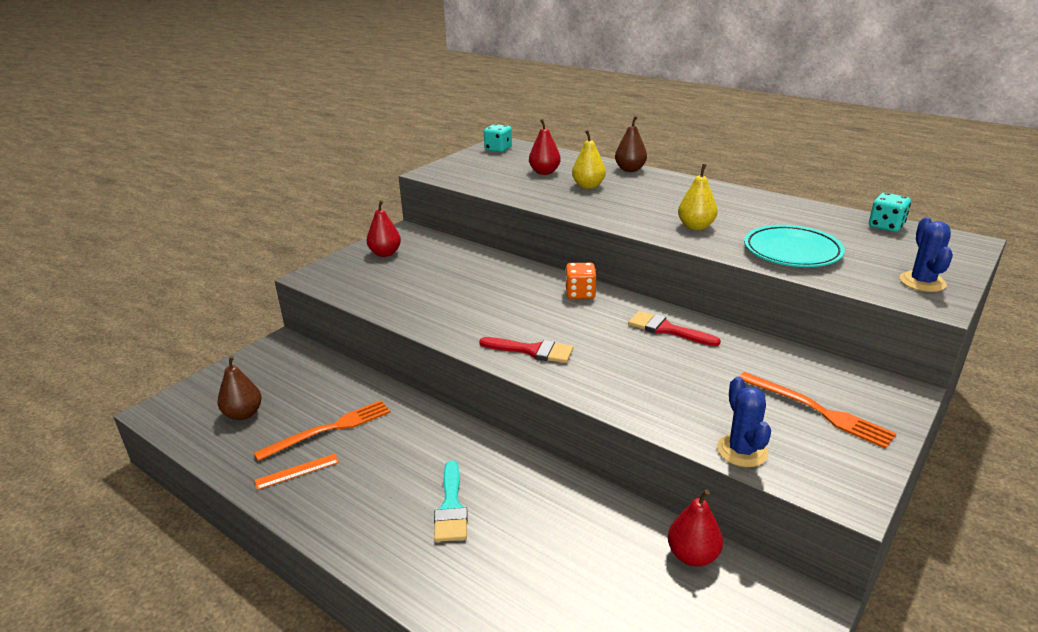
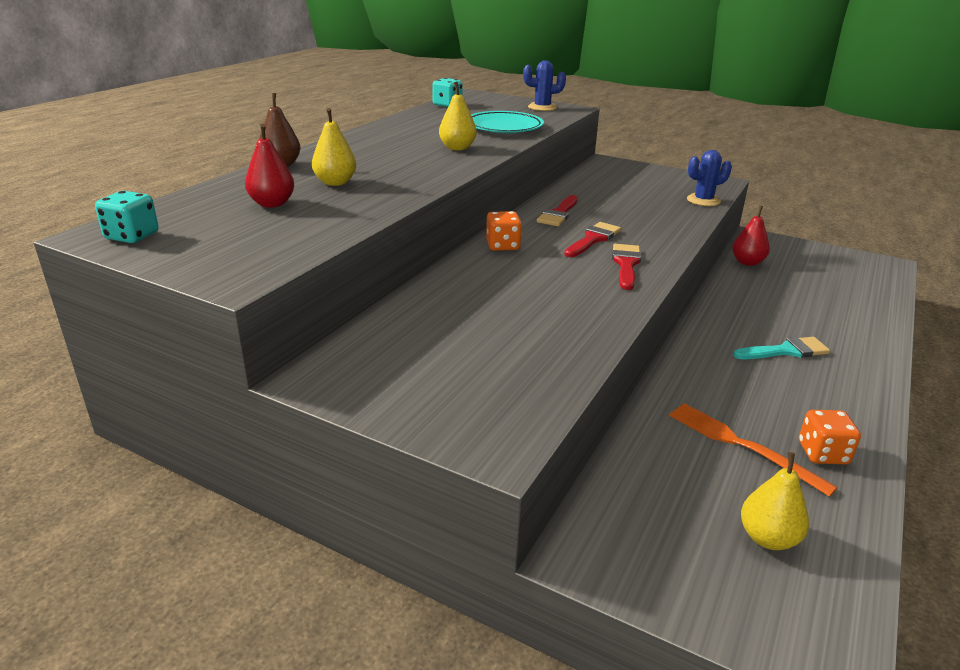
camera: 100 degrees left, 0 degrees up
brown pear [217,355,262,420] -> yellow pear [741,452,809,550]
orange ruler [254,454,339,490] -> orange dice [799,410,861,464]
red pear [367,200,401,257] -> none
orange fork [739,372,897,449] -> none
none -> red brush [564,222,621,257]

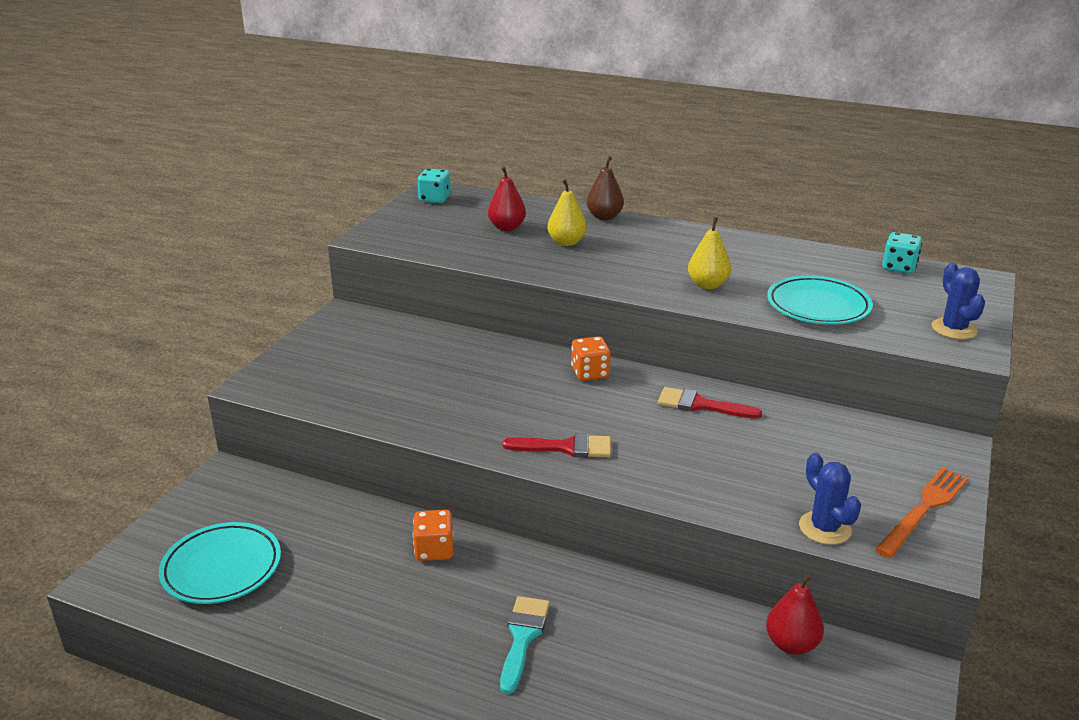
camera: 85 degrees right, 0 degrees up
red brush [564,222,621,257] -> none
orange fork [669,403,838,497] -> orange fork moved to [875,467,969,558]
turquoise brush [733,337,830,359] -> turquoise brush turned 150 degrees counterclockwise [500,596,550,694]
yellow pear [741,452,809,550] -> turquoise plate [159,522,281,604]
orange dice [799,410,861,464] -> orange dice moved to [413,510,454,561]

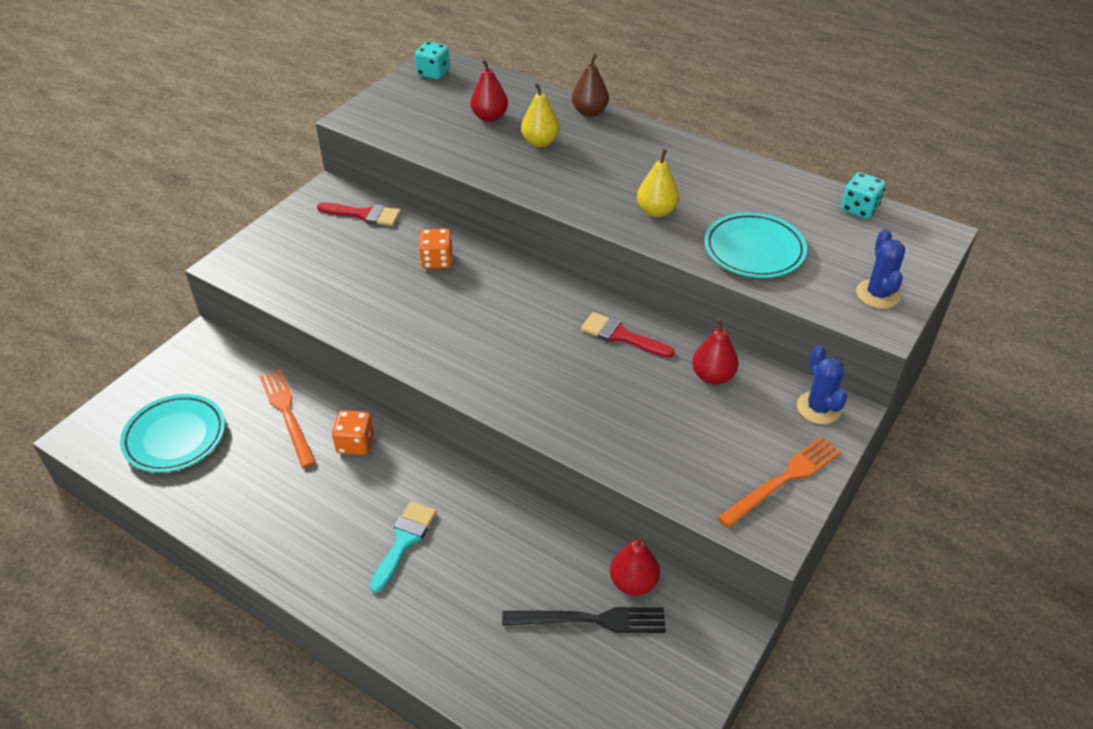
camera: 10 degrees right, 15 degrees up
red brush [502,433,611,458] -> red brush moved to [317,202,401,226]
orange dice [571,336,611,381] -> orange dice moved to [419,228,452,269]
blue cactus [799,453,861,545] -> blue cactus moved to [797,345,847,424]
none -> orange fork [259,369,316,468]
none -> black fork [502,607,666,633]
none -> red pear [692,318,738,385]

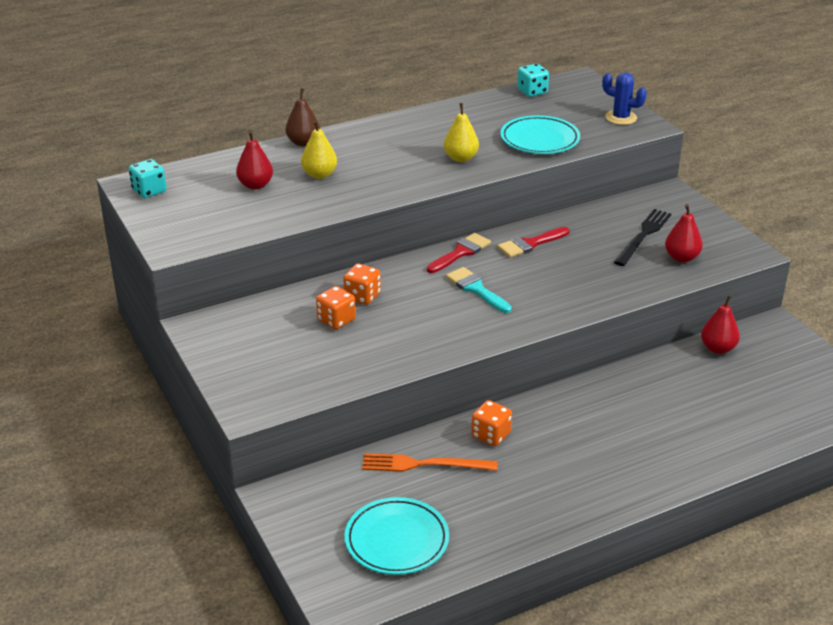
camera: 60 degrees left, 10 degrees down
red brush [317,202,401,226] -> red brush moved to [427,233,491,273]
turquoise brush [370,501,436,593] -> turquoise brush moved to [446,267,512,313]
black fork [502,607,666,633] -> black fork moved to [614,209,671,266]
red pear [692,318,738,385] -> red pear moved to [665,204,703,263]
orange fork [717,436,841,528] -> none
blue cactus [797,345,847,424] -> none
none -> orange dice [316,286,356,330]

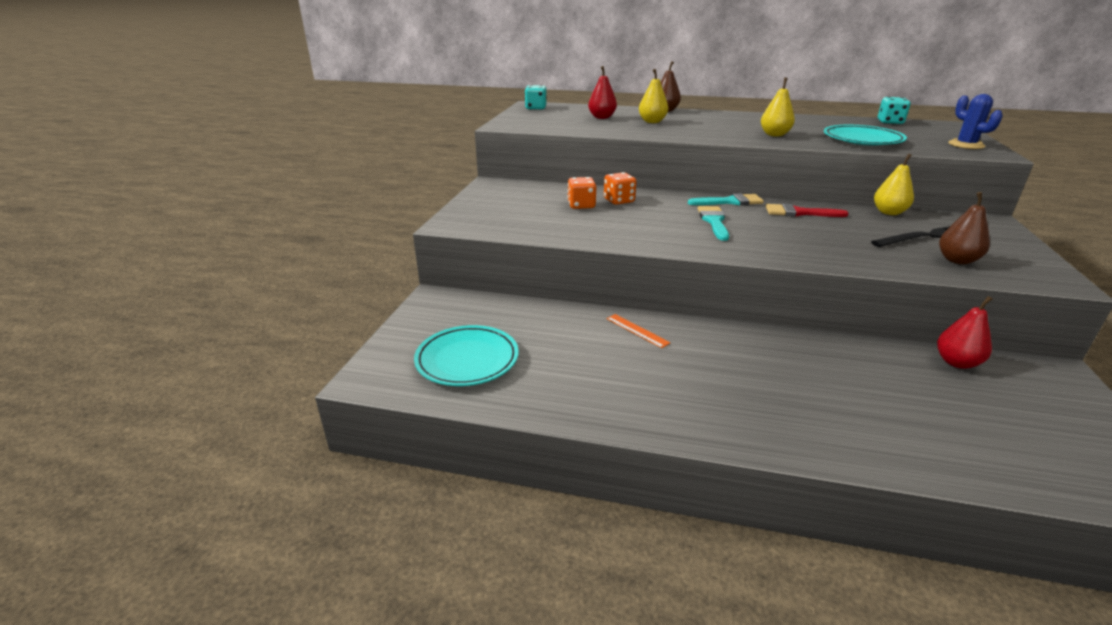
camera: 40 degrees right, 5 degrees down
orange fork [362,453,498,472] -> none
red brush [427,233,491,273] -> turquoise brush [688,193,764,205]
orange dice [471,400,512,446] -> orange ruler [606,314,671,348]
red pear [665,204,703,263] -> brown pear [939,192,990,264]
none -> yellow pear [874,153,914,215]

